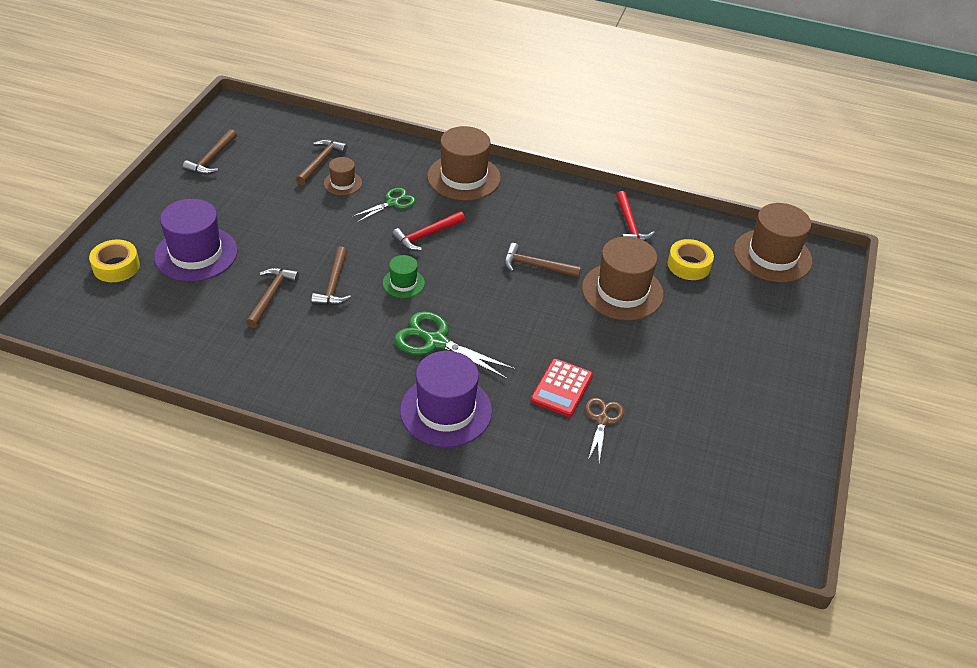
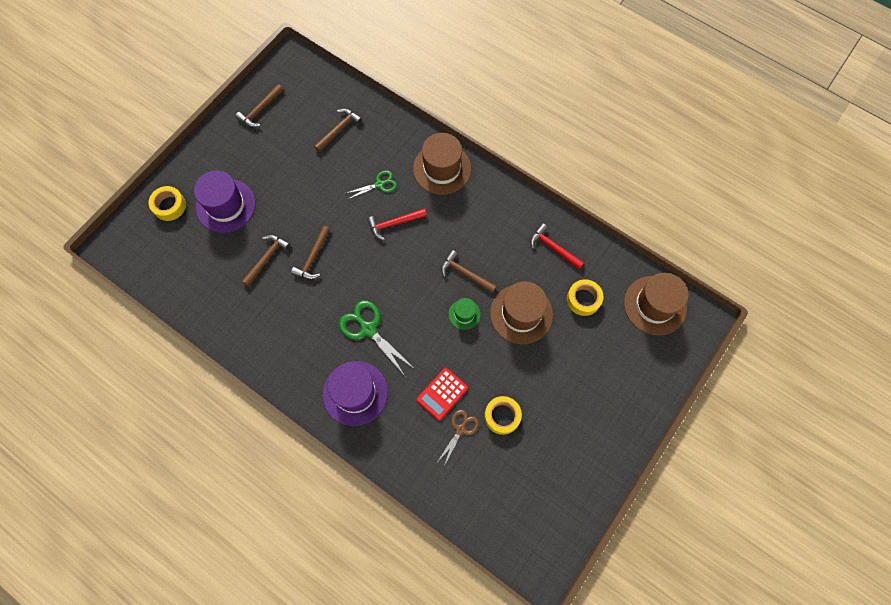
camera: 20 degrees right, 25 degrees up
brown hat [324,157,362,195] -> none
green hat [383,255,425,298] -> green hat moved to [449,298,481,330]
red hammer [616,191,655,242] -> red hammer turned 120 degrees clockwise [530,223,584,269]
none -> yellow tape [484,396,522,435]

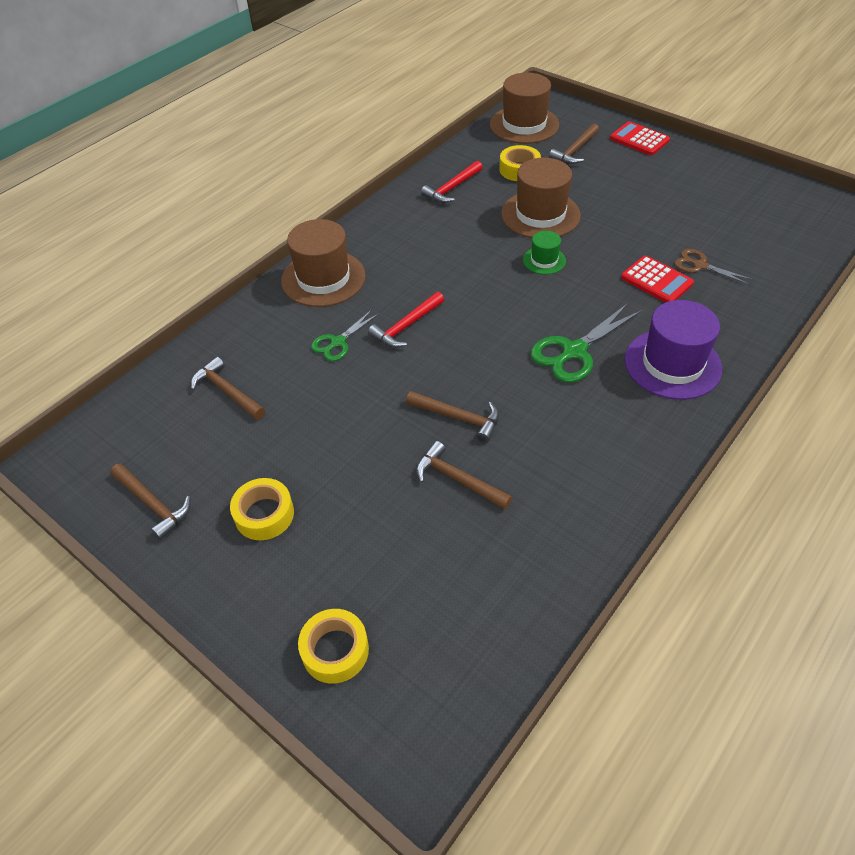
camera: 85 degrees left, 20 degrees down
purple hat [194,171,256,233] -> none
green scissors [347,170,397,200] -> green scissors turned 120 degrees counterclockwise [311,310,380,361]
red hammer [367,209,427,240] -> red hammer turned 60 degrees clockwise [368,292,444,348]
brown hammer [441,250,497,293] -> brown hammer moved to [549,124,599,164]
yellow tape [484,396,522,435] -> yellow tape moved to [230,478,294,540]
none -> red calculator [610,121,670,155]

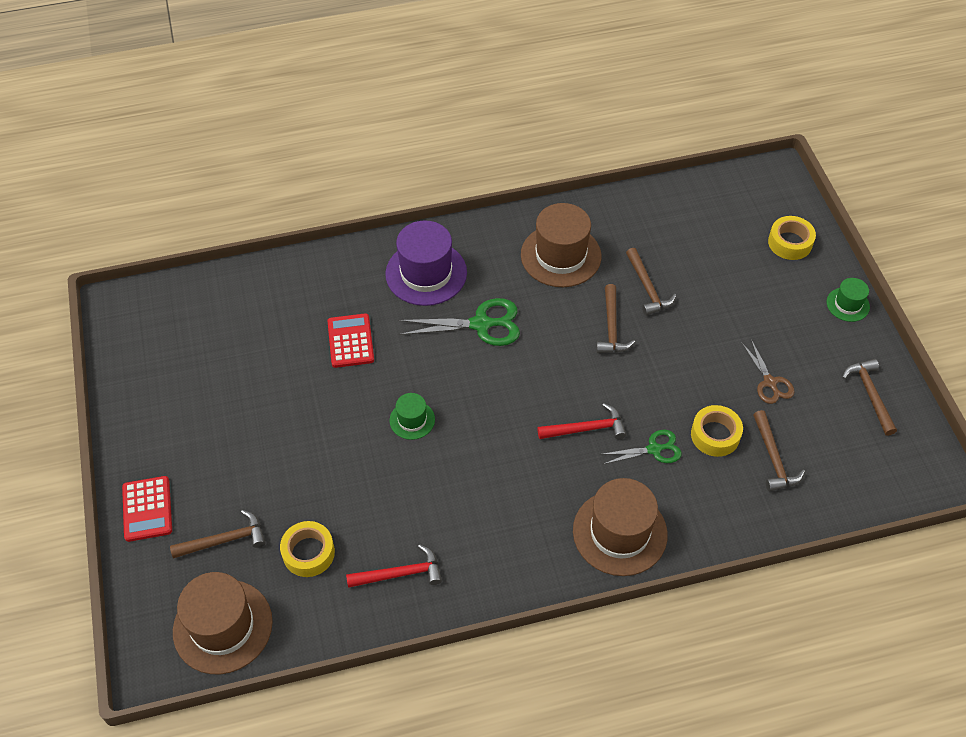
camera: 145 degrees left, 5 degrees up
yellow tape [230,478,294,540] -> yellow tape moved to [691,405,743,457]
brown hammer [406,391,499,442] -> brown hammer turned 150 degrees counterclockwise [596,284,635,353]
brown hat [501,158,581,238] -> brown hat moved to [521,203,602,287]
brown scissors [675,249,754,285] -> brown scissors moved to [742,339,795,404]
none -> green hat [827,278,870,322]

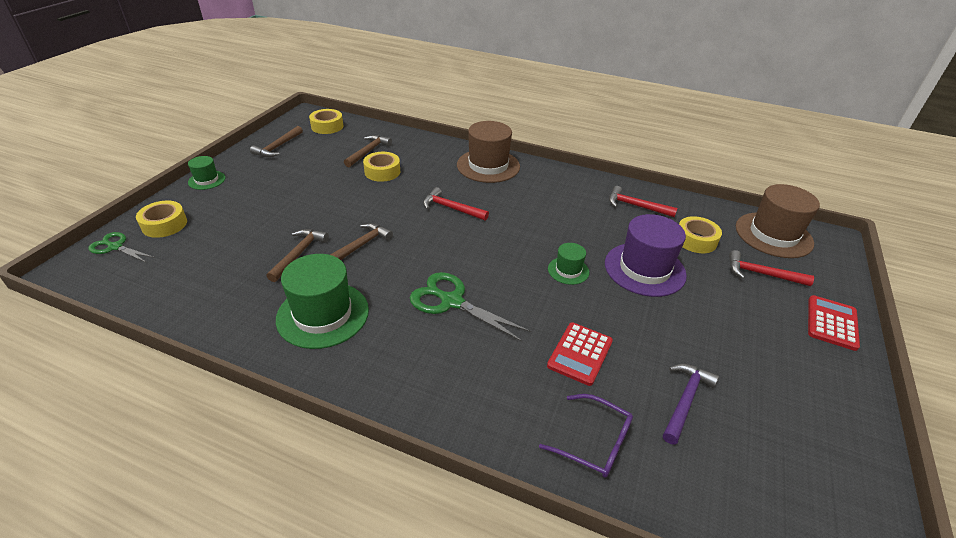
camera: 145 degrees left, 15 degrees down
brown hammer [170,510,266,558] -> red hammer [729,250,814,286]
purple hat [385,221,467,306] -> purple hat moved to [605,214,687,297]
brown hat [521,203,602,287] -> green hat [276,254,369,349]
green scissors [600,430,682,464] -> green scissors moved to [88,232,155,263]
brown scissors [742,339,795,404] -> none
none -> yellow tape [309,109,343,134]
none -> purple glasses [539,394,633,478]
none -> purple hammer [663,364,719,445]

